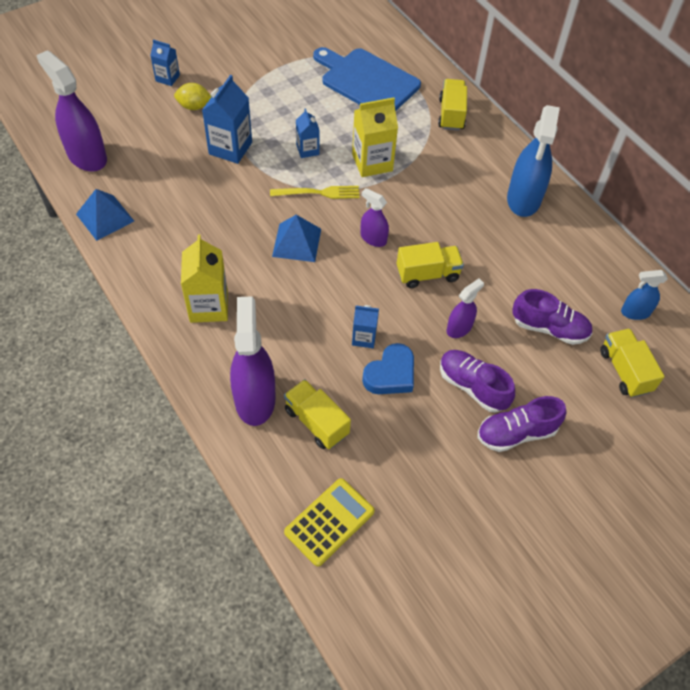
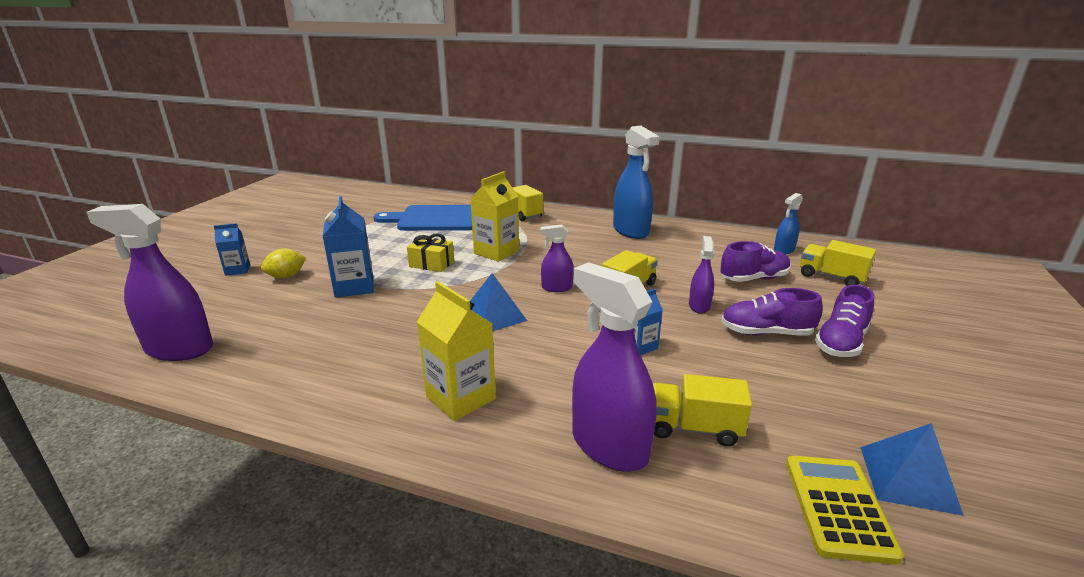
camera: 35 degrees left, 30 degrees down
blue pyramid [76,189,134,241] -> blue pyramid moved to [860,423,964,516]
yellow fork [270,186,360,199] -> none
blue carton [296,108,320,158] -> yellow gift [407,234,454,272]
blue heart [362,343,414,394] -> none

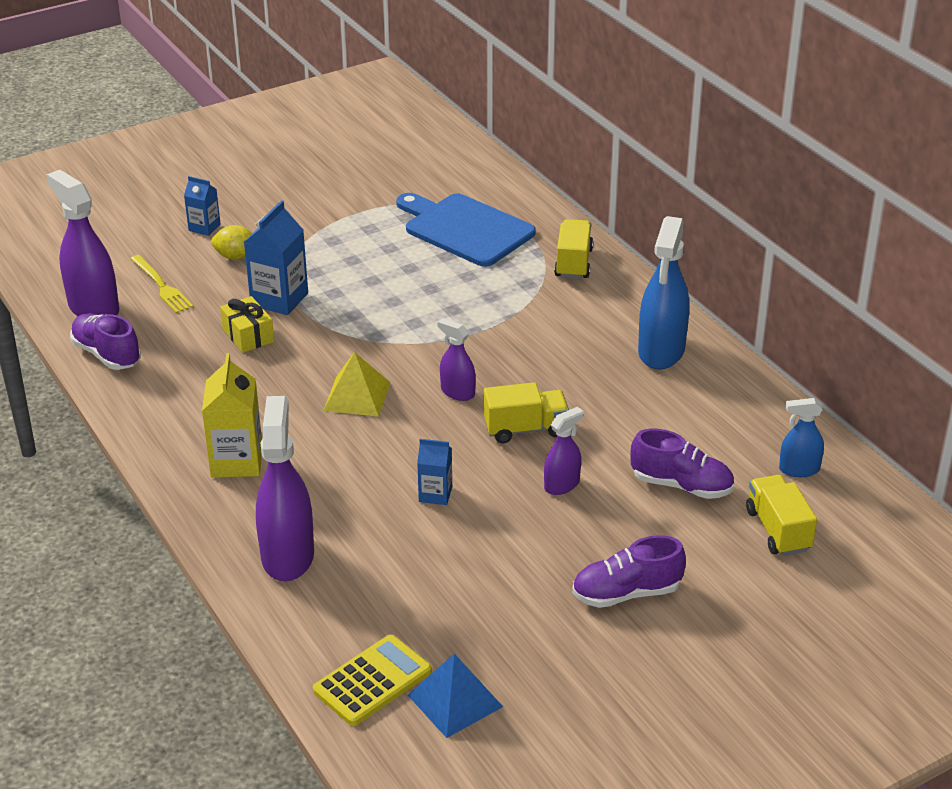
camera: 40 degrees right, 10 degrees up
yellow gift [407,234,454,272] -> yellow gift moved to [220,296,274,353]
blue pyramid [470,273,527,331] -> yellow pyramid [323,352,390,417]
yellow carton [471,171,519,262] -> none
yellow truck [653,374,752,446] -> none
purple shoe [721,288,823,336] -> purple shoe moved to [70,313,141,370]
none -> yellow fork [130,255,193,313]

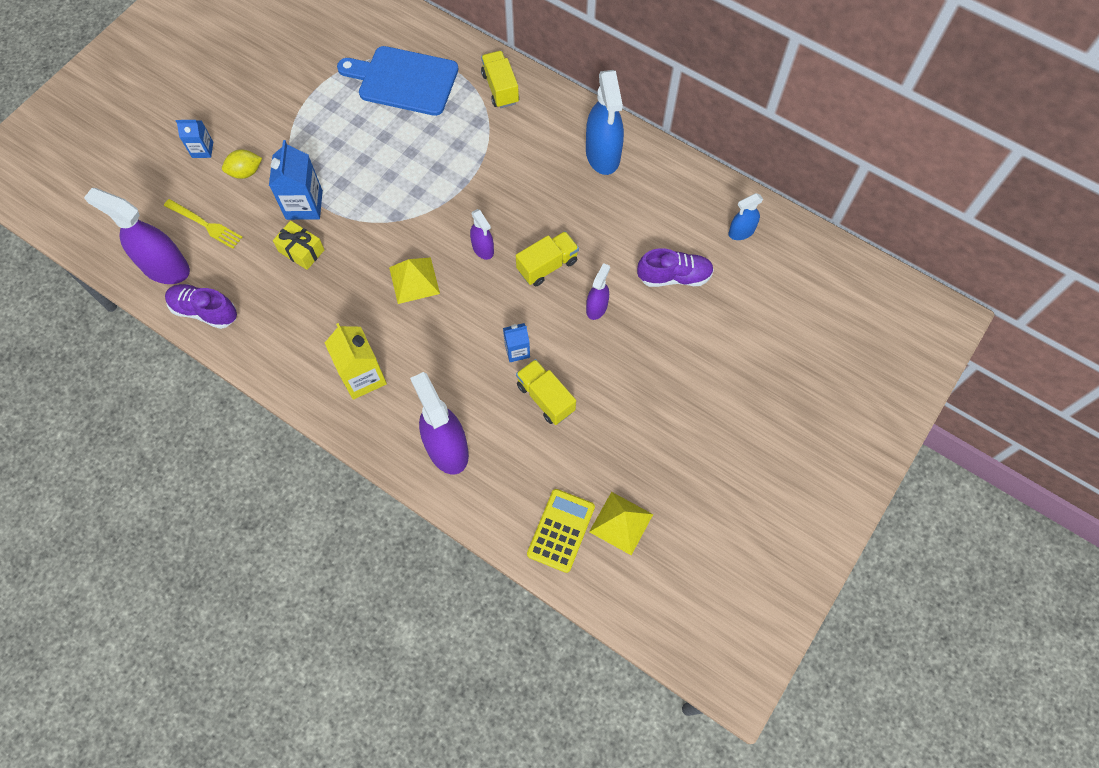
camera: 25 degrees left, 30 degrees up
blue pyramid [408,654,503,738] -> yellow pyramid [589,492,653,555]
purple spray bottle [437,318,476,401] -> purple spray bottle turned 135 degrees counterclockwise [470,209,494,260]
purple shoe [572,535,686,608] -> none
yellow truck [746,475,817,556] -> yellow truck moved to [516,359,576,425]

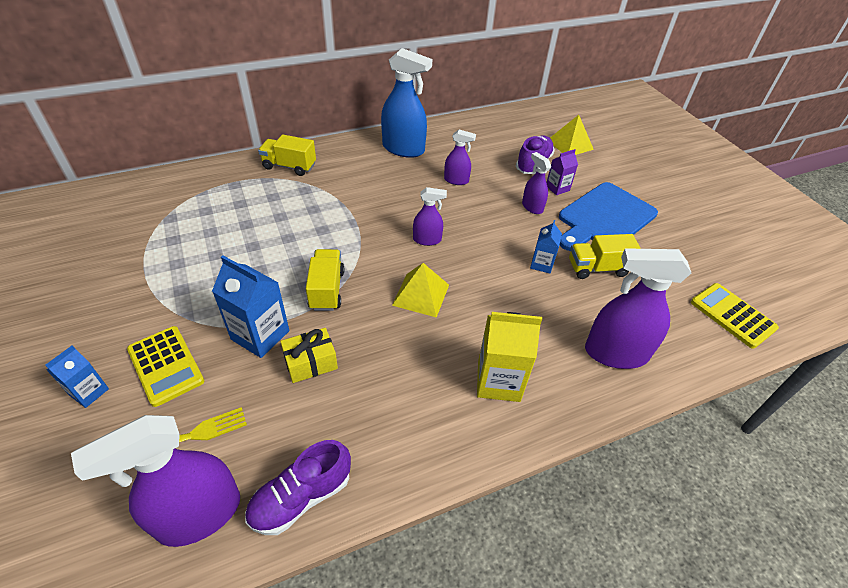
camera: 60 degrees left, 20 degrees down
yellow lemon [222,149,262,179] -> yellow calculator [127,326,204,407]
blue cutting board [337,46,458,116] -> blue cutting board moved to [559,182,658,251]
yellow truck [516,231,579,286] -> yellow truck moved to [306,249,344,311]
yellow pyramid [589,492,653,555] -> yellow pyramid moved to [550,115,594,155]
blue spray bottle [729,193,763,240] -> none
none -> purple spray bottle [444,130,476,185]
none -> purple carton [546,149,578,195]

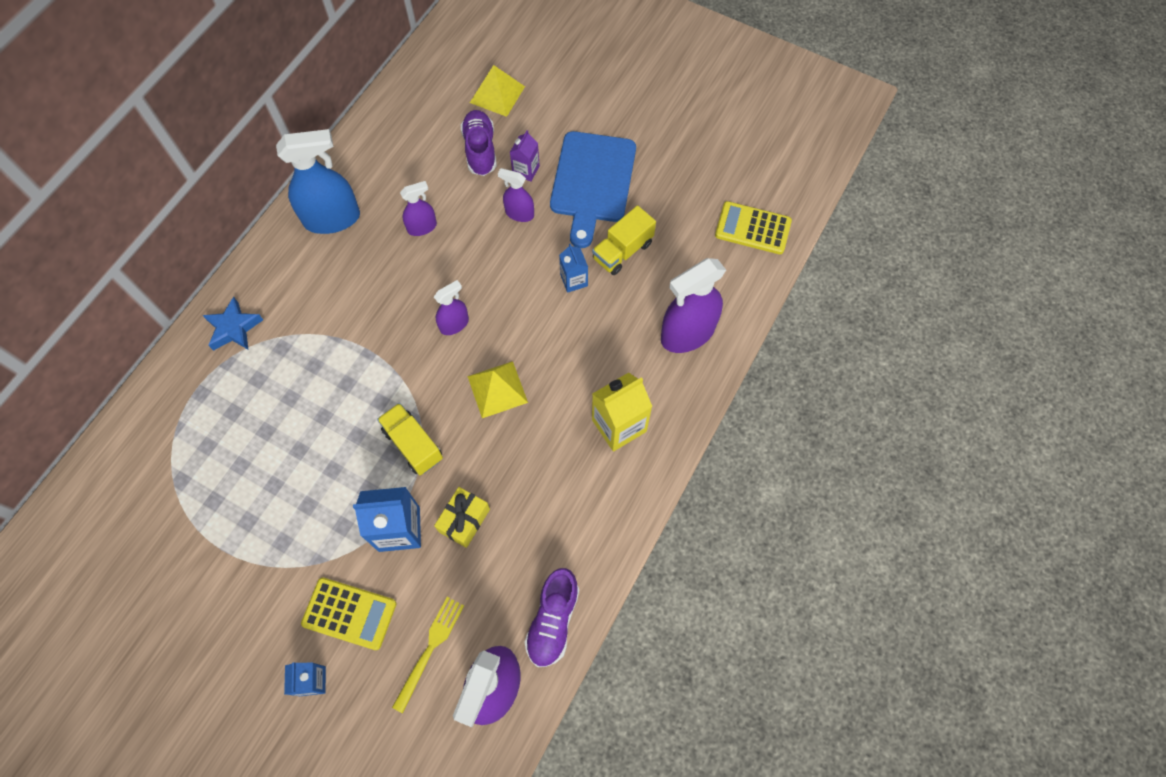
camera: 35 degrees left, 20 degrees up
yellow truck [258,134,316,176] -> blue star [202,297,263,351]

